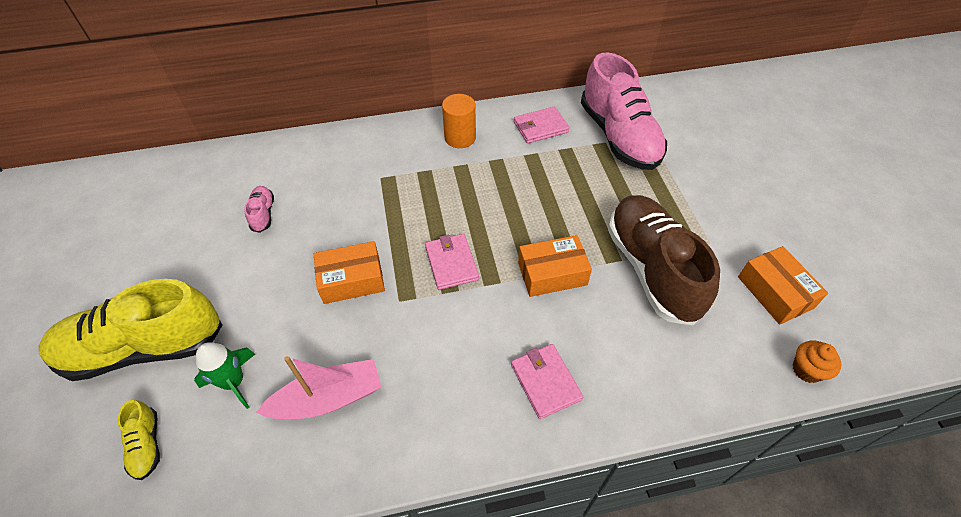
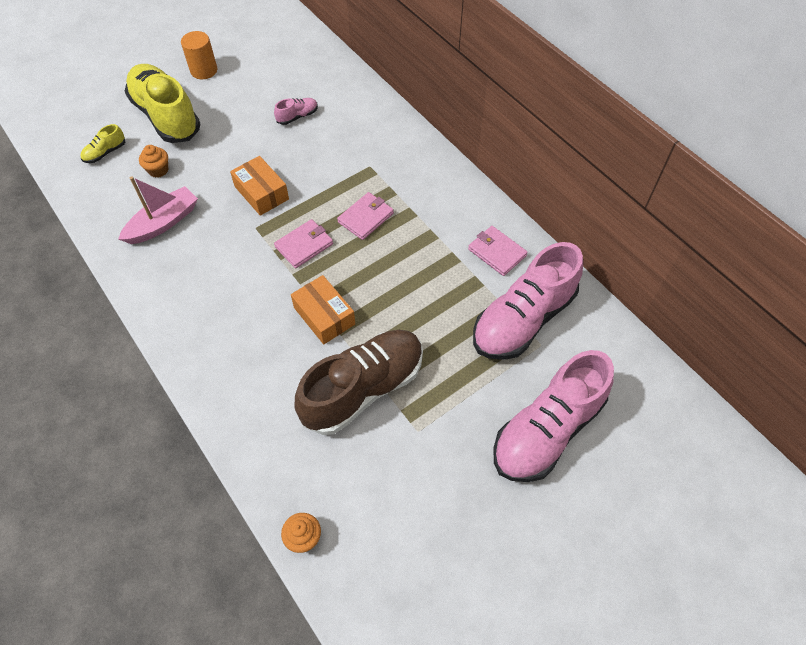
camera: 65 degrees right, 5 degrees up
green rocket [194,342,255,409] -> orange cupcake [139,145,168,178]
pink boat [256,356,381,419] -> pink boat turned 90 degrees counterclockwise [118,176,198,244]
orange cylinder [442,94,476,148] -> orange cylinder moved to [181,31,217,79]
pink wallet [511,344,583,419] -> pink wallet moved to [337,192,394,240]
orange box [738,246,828,325] -> none
none -> pink shoe [493,350,614,482]

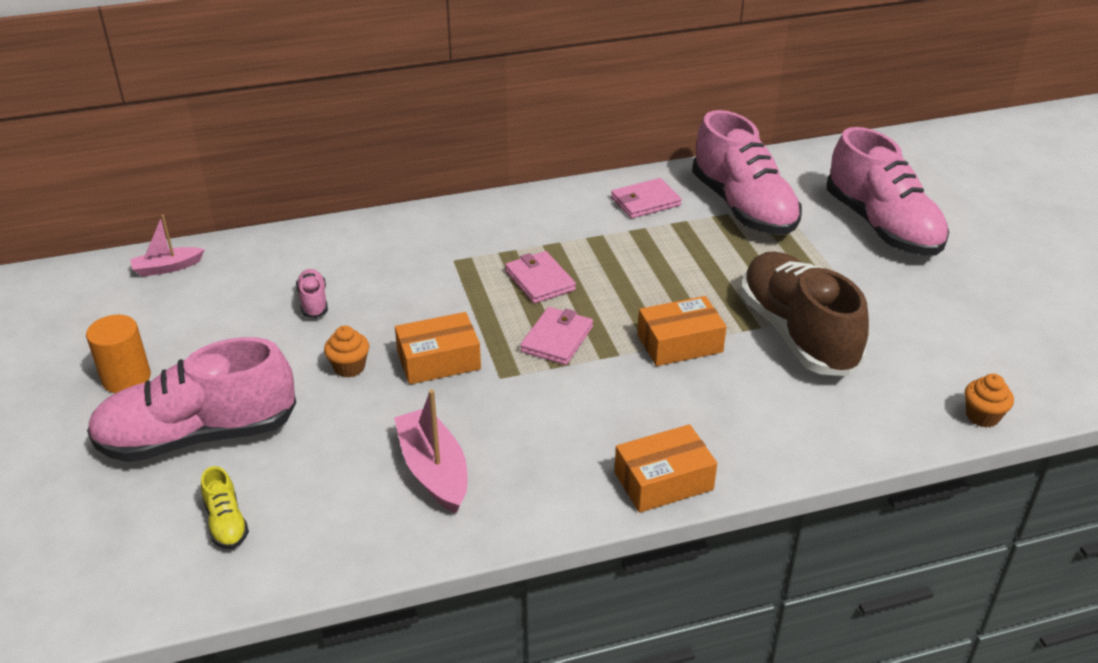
camera: 70 degrees left, 20 degrees down
yellow shoe [125,64,200,143] -> pink shoe [87,337,296,462]
orange cupcake [139,145,168,178] -> orange cupcake moved to [324,326,369,378]
pink wallet [274,219,333,268] -> pink wallet turned 45 degrees clockwise [520,307,593,365]
none -> pink boat [130,215,205,277]
none -> orange box [614,424,717,513]

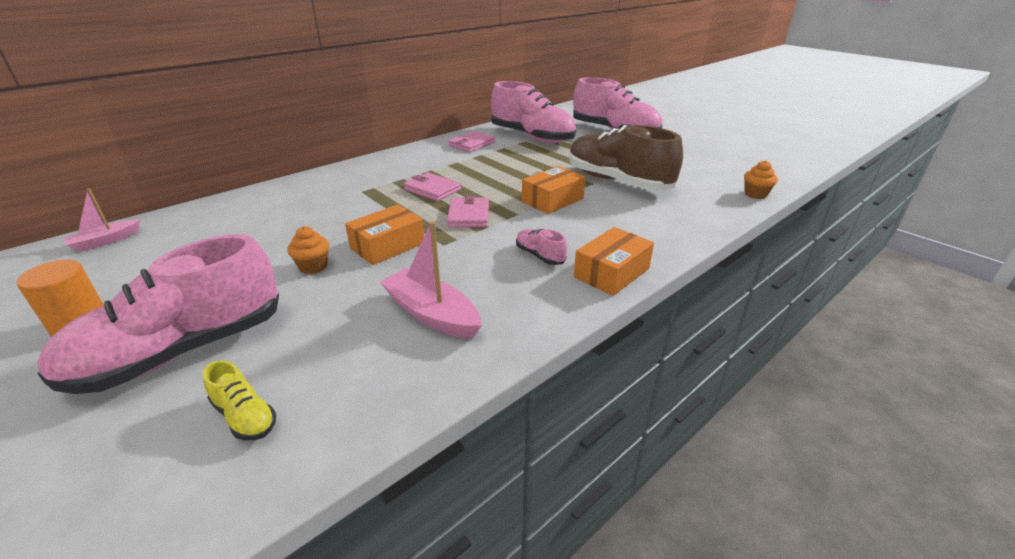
camera: 25 degrees left, 5 degrees down
pink shoe [296,269,328,318] -> pink shoe moved to [516,229,567,265]

